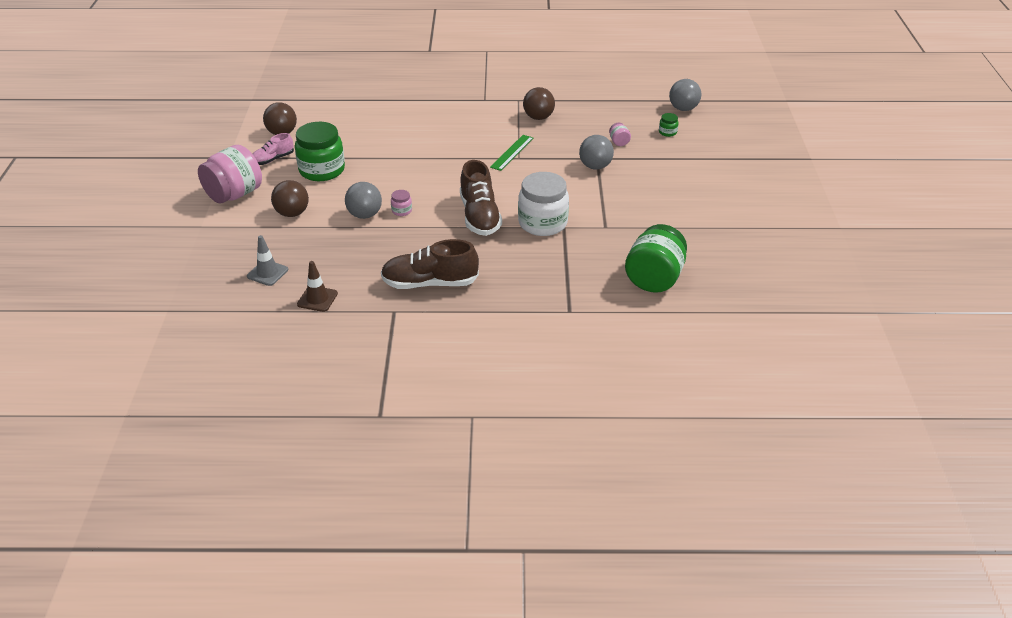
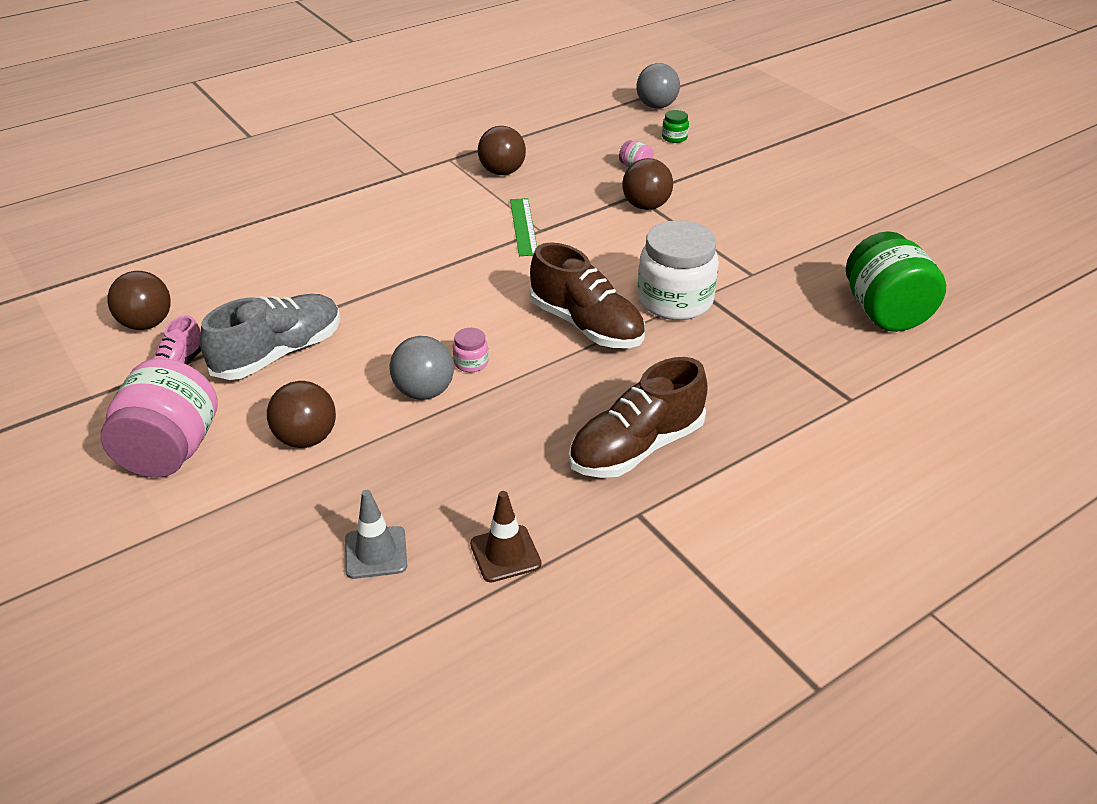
camera: 35 degrees left, 0 degrees up
green jar [295,122,345,181] -> grey shoe [200,294,341,380]
grey ball [579,135,614,170] -> brown ball [622,158,673,210]

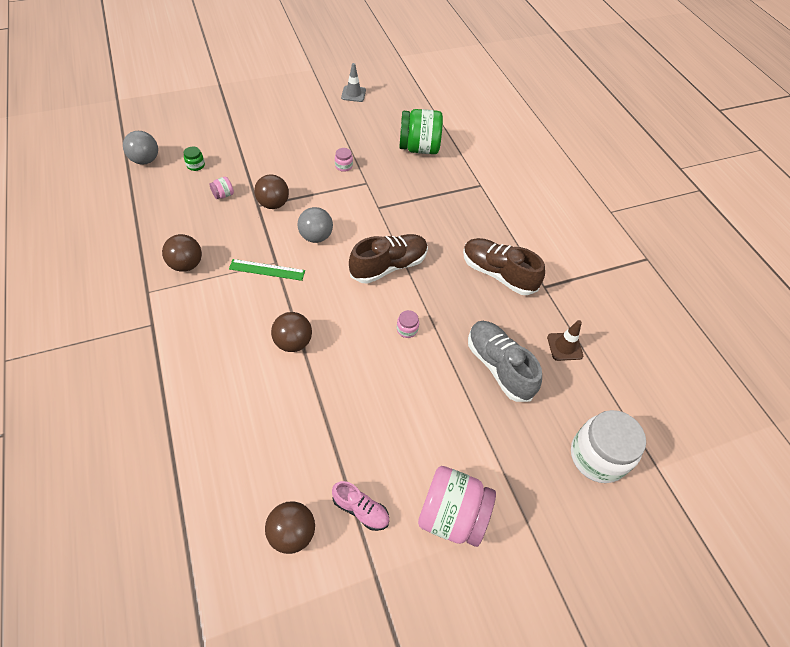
camera: 80 degrees left, 15 degrees up
grey shoe [200,294,341,380] -> grey shoe moved to [468,321,542,402]
brown ball [267,381,336,448] -> brown ball moved to [271,312,312,352]
grey traffic cone [345,490,407,579] -> grey traffic cone moved to [341,63,366,102]
grey ball [390,336,454,400] -> grey ball moved to [298,207,333,243]
brown shoe [569,357,708,478] -> brown shoe turned 150 degrees clockwise [463,238,545,295]
white jar [638,220,719,320] -> white jar moved to [571,410,646,483]
none -> pink jar [335,148,353,172]

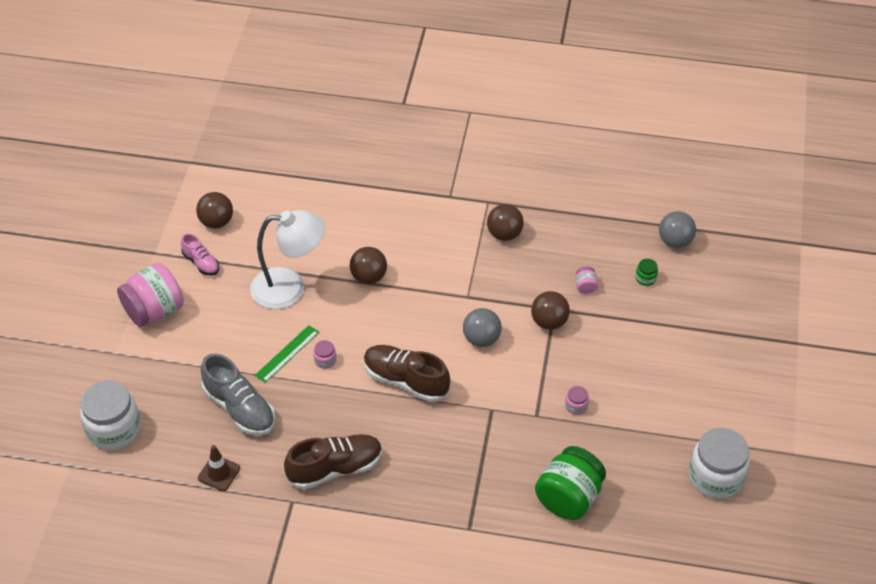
camera: 125 degrees right, 5 degrees down
green ruler [229,259,305,281] -> green ruler moved to [255,325,319,383]
pink shoe [332,481,389,531] -> pink shoe turned 105 degrees counterclockwise [181,233,220,275]
grey traffic cone [341,63,366,102] -> white jar [689,428,750,499]
brown shoe [349,234,428,284] -> brown shoe turned 120 degrees clockwise [364,345,450,402]
grey shoe [468,321,542,402] -> grey shoe turned 45 degrees clockwise [201,354,275,435]
none -> white lamp [250,210,325,309]

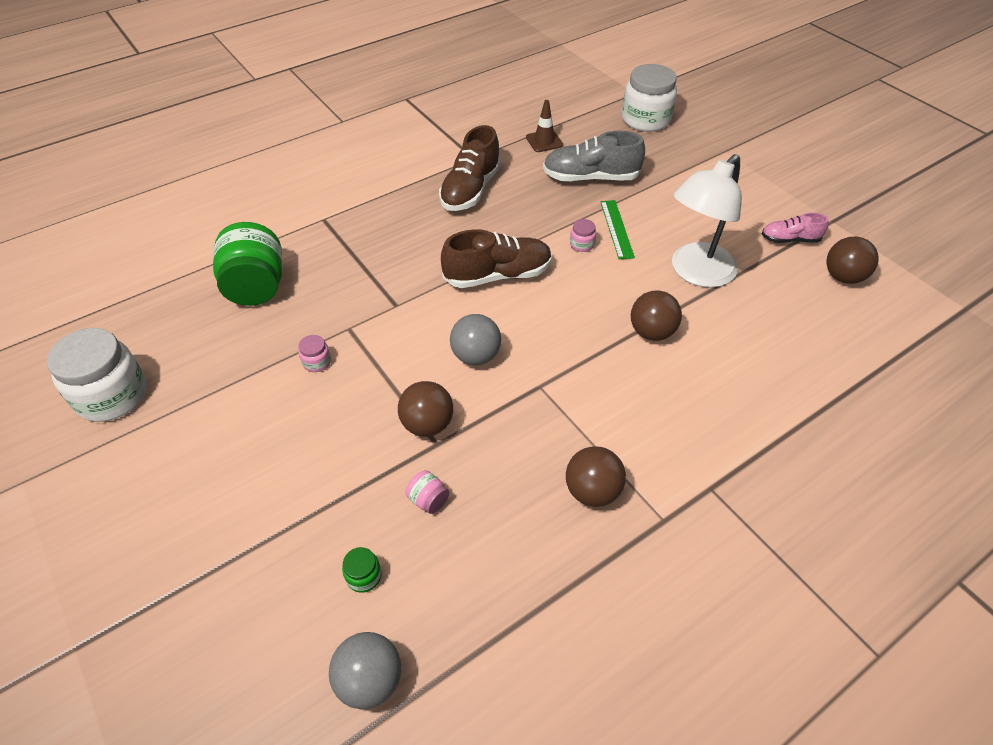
camera: 135 degrees right, 0 degrees up
pink jar [117,263,184,327] -> none

